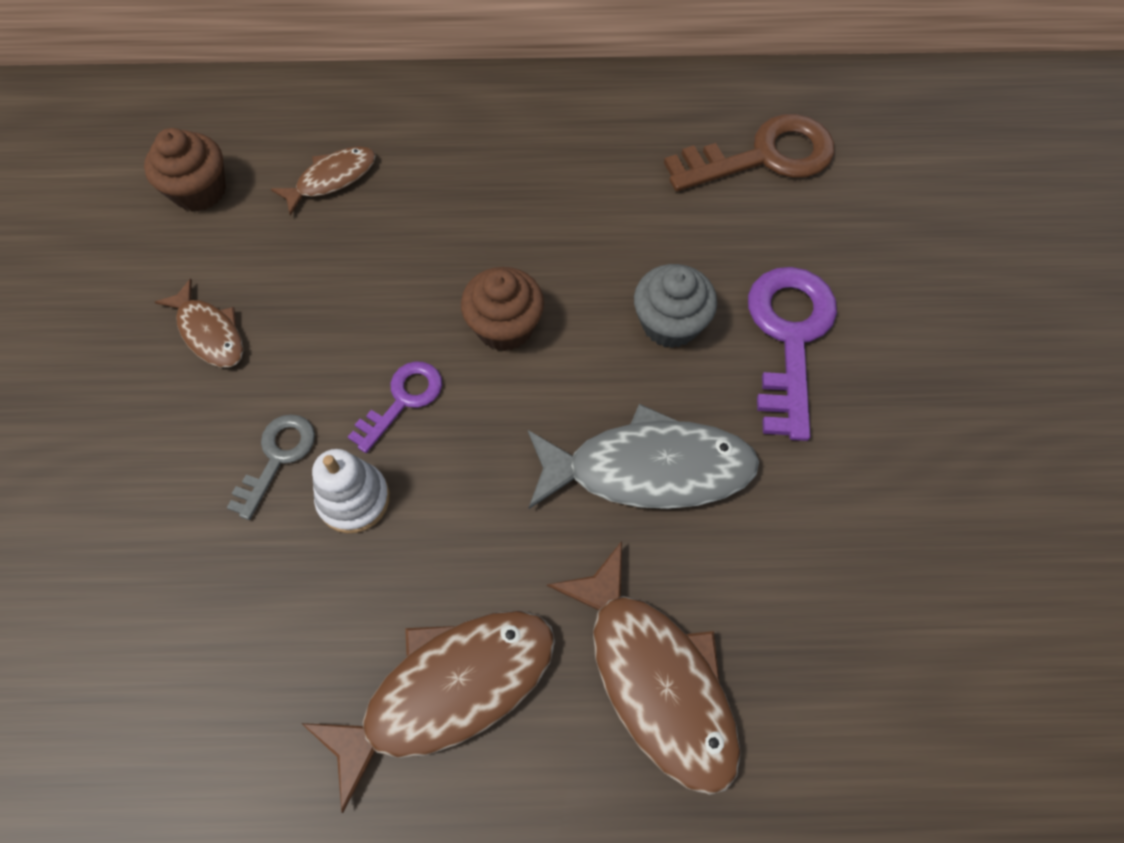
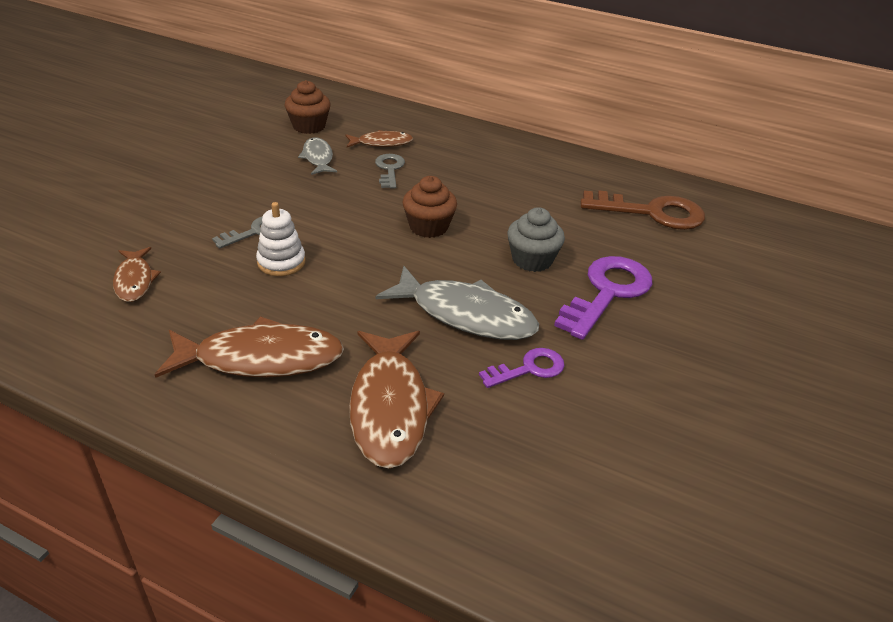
camera: 25 degrees right, 25 degrees down
brown fish [155,278,243,368] -> brown fish moved to [113,247,161,302]
purple key [348,361,442,453] -> purple key moved to [479,348,564,388]
none -> grey fish [298,137,337,175]
none -> grey key [375,154,405,189]

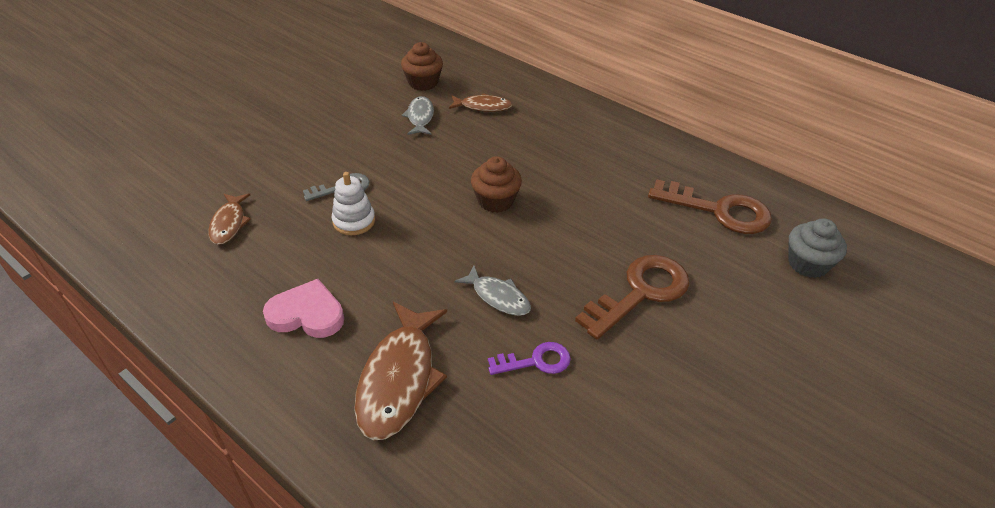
camera: 15 degrees right, 5 degrees up
brown fish [155,316,344,378] -> pink heart [263,279,344,338]
grey key [375,154,405,189] -> none
grey fish [376,266,539,340] -> grey fish [455,266,531,316], size x0.56
grey cupcake [507,207,565,272] -> grey cupcake moved to [788,218,847,278]
purple key [554,256,652,340] -> brown key [575,255,689,340]

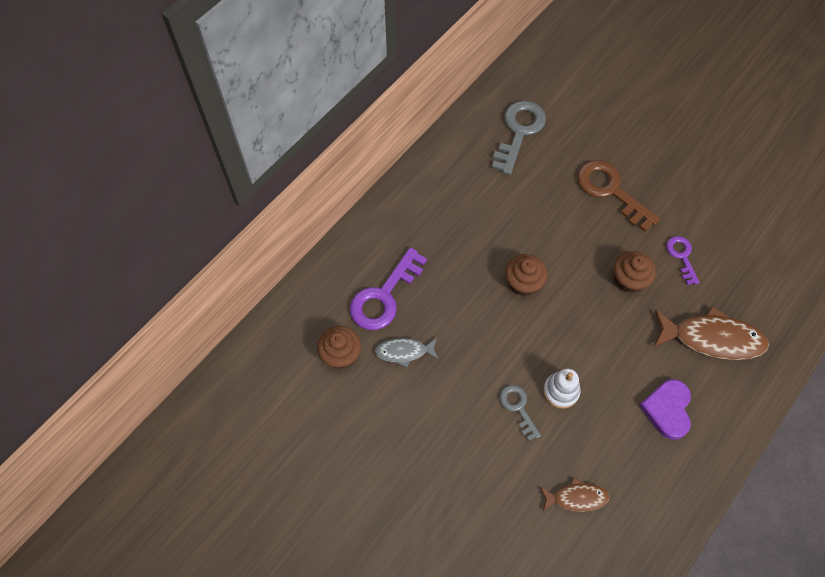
camera: 90 degrees left, 20 degrees up
pink heart [263,279,344,338] -> purple heart [639,379,691,440]
brown fish [449,93,512,112] -> purple key [350,247,427,330]
grey fish [455,266,531,316] -> brown cupcake [614,251,656,293]
brown key [648,179,772,234] -> grey key [492,101,546,175]
grey cupcake [788,218,847,278] -> none

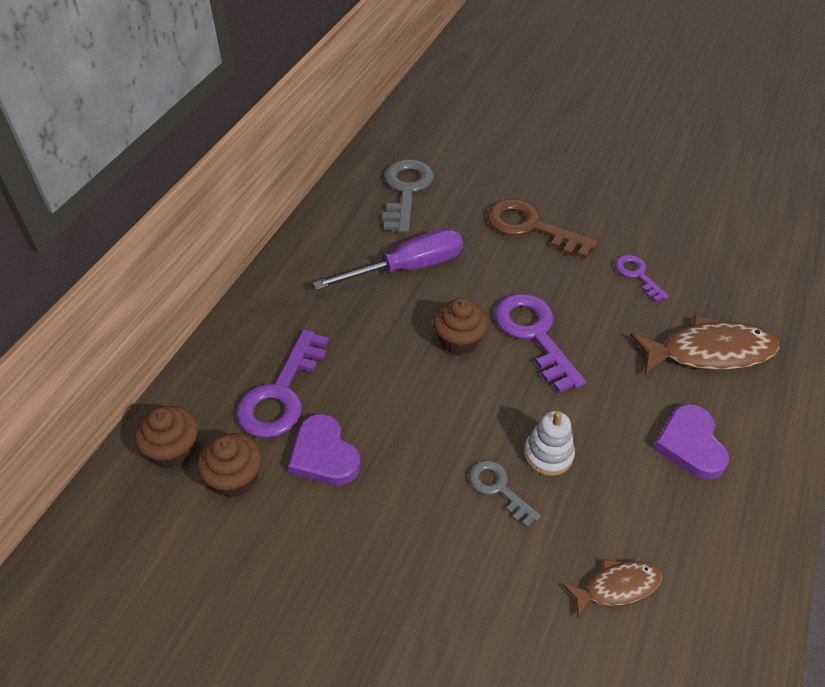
camera: 15 degrees left, 15 degrees down
grey fish [375,338,439,368] -> purple heart [288,414,361,485]
brown cupcake [614,251,656,293] -> brown cupcake moved to [135,406,198,469]
none -> purple screwdriver [313,229,463,290]
none -> purple key [494,294,586,393]

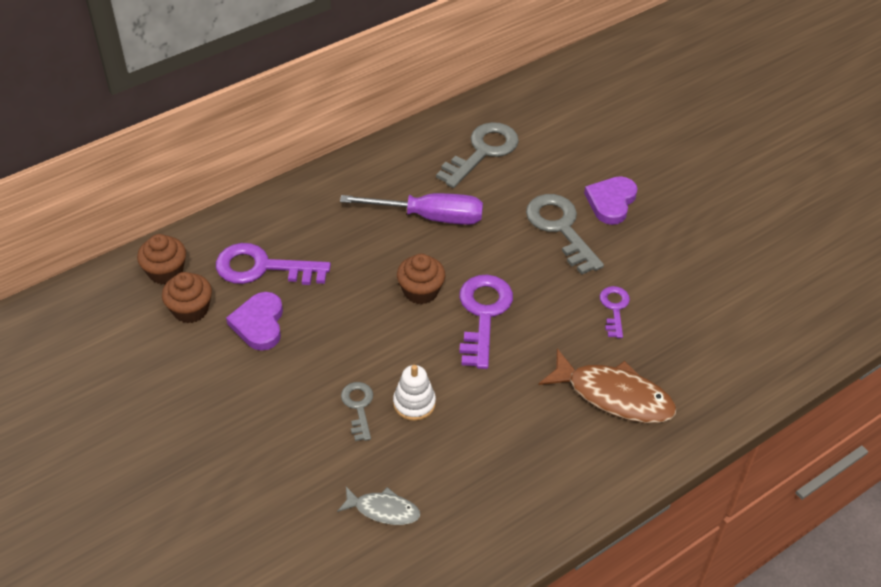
camera: 30 degrees right, 0 degrees up
purple key [236,330,329,438] -> purple key turned 45 degrees clockwise [216,243,331,285]
brown key [487,199,598,259] -> grey key [526,194,604,275]
brown fish [562,559,662,618] -> grey fish [337,487,420,525]
purple heart [653,404,730,480] -> purple heart moved to [584,176,638,225]

